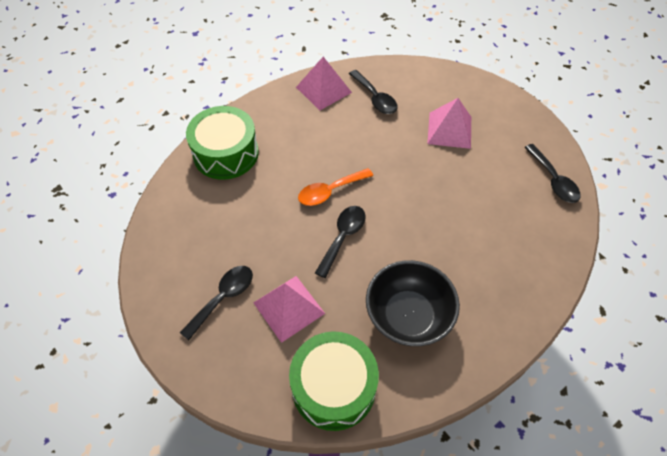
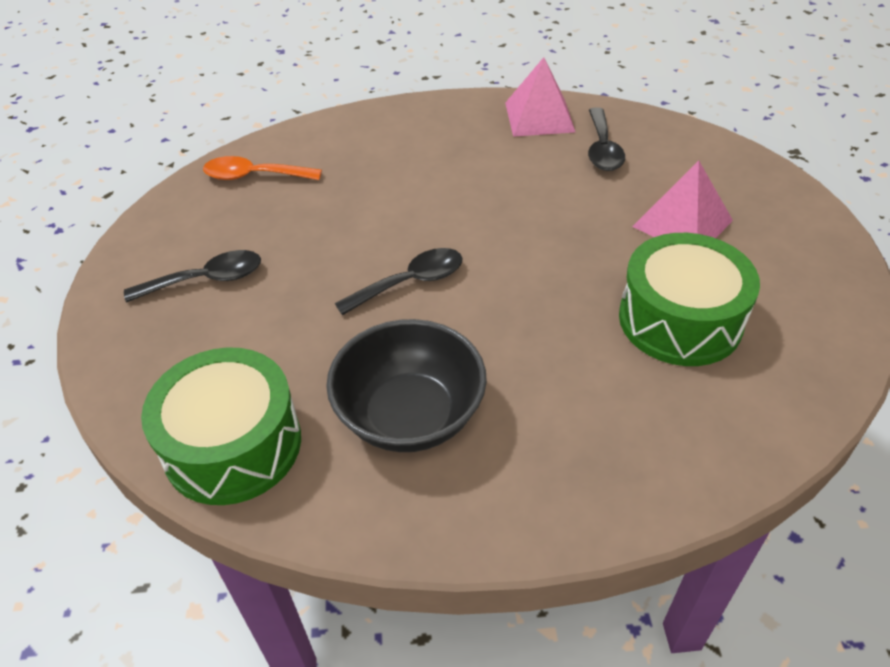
camera: 35 degrees right, 10 degrees down
green drum [186,106,259,180] -> green drum moved to [619,233,760,366]
pink pyramid [253,276,325,343] -> none
orange spoon [298,168,373,206] -> orange spoon moved to [203,156,322,180]
black spoon [525,144,580,203] -> none

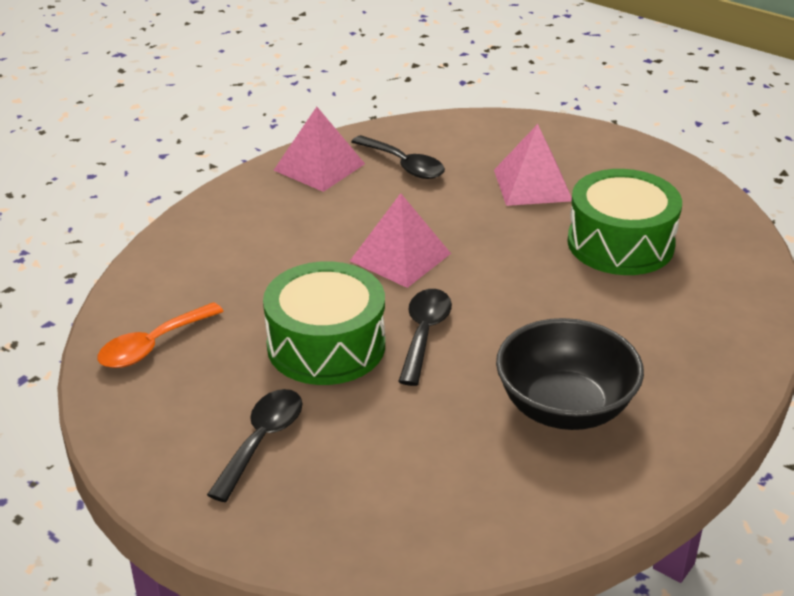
camera: 50 degrees left, 10 degrees down
green drum [141,348,301,505] -> green drum moved to [263,261,385,385]
none -> pink pyramid [350,193,451,288]

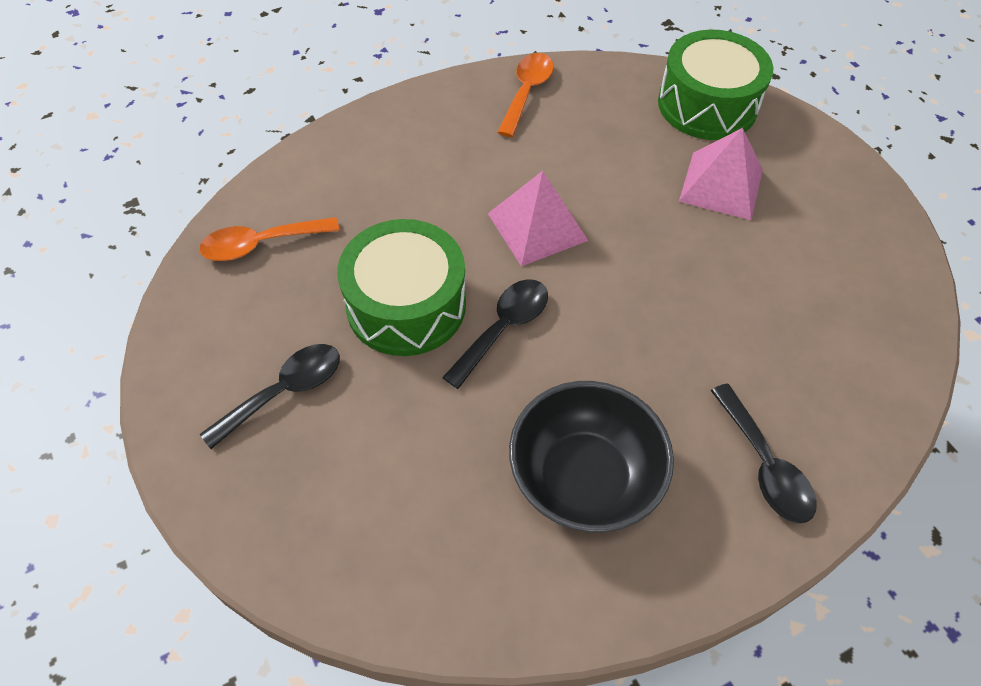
camera: 25 degrees right, 20 degrees up
pink pyramid [274,107,365,192] -> orange spoon [497,53,554,137]
black spoon [351,135,445,179] -> black spoon moved to [711,383,817,523]
green drum [567,169,682,275] -> green drum moved to [658,30,773,140]

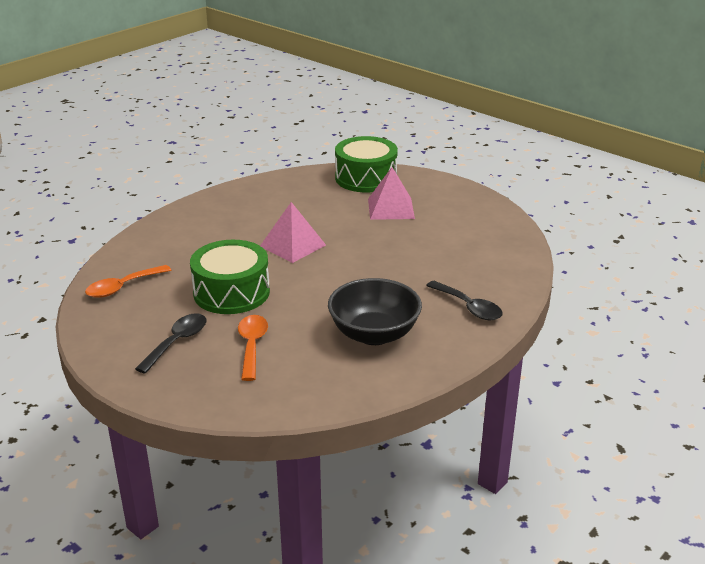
camera: 20 degrees left, 25 degrees down
black spoon [442,279,548,389] -> none
orange spoon [497,53,554,137] -> orange spoon moved to [238,315,268,381]

